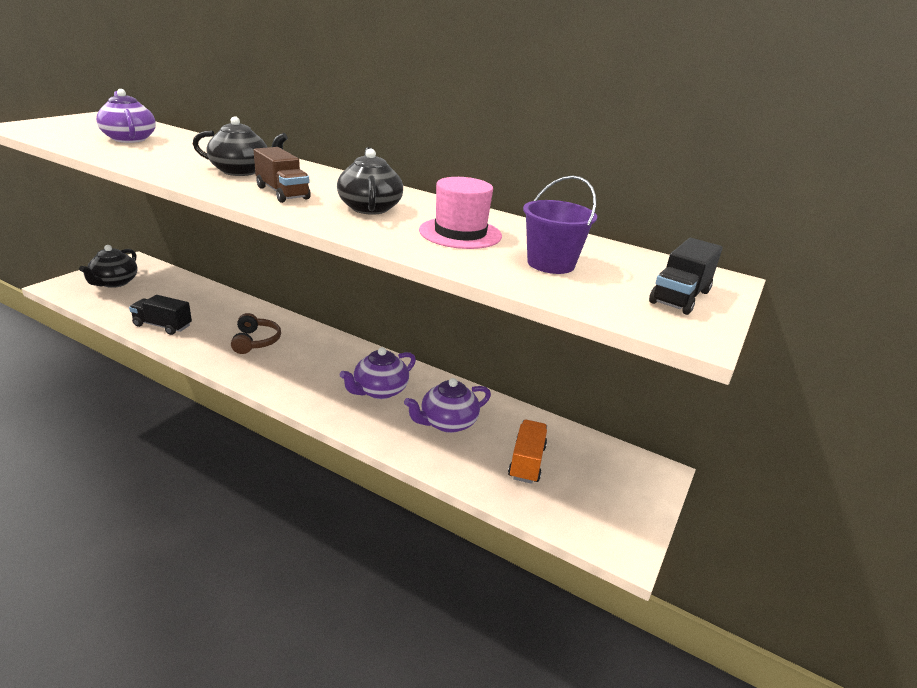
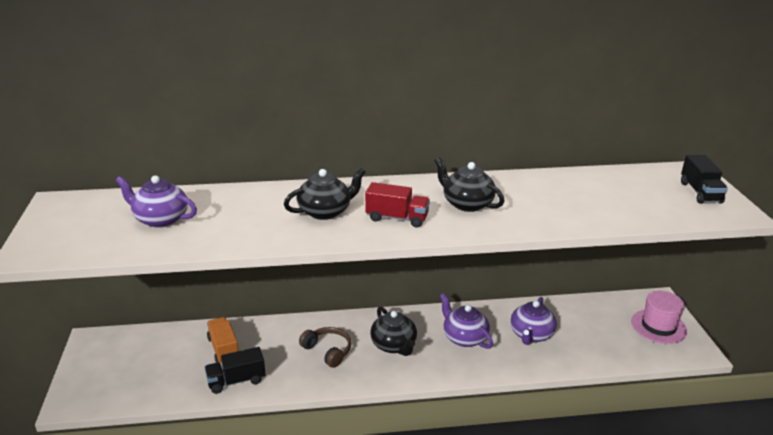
camera: 35 degrees left, 0 degrees up
black teapot [79,245,138,288] -> black teapot moved to [370,307,417,356]
brown truck [254,147,311,203] -> red truck [365,182,430,227]
purple teapot [339,347,416,399] -> purple teapot turned 135 degrees clockwise [440,293,493,349]
pink hat [419,177,502,249] -> pink hat moved to [631,291,687,344]
orange truck [508,420,547,484] -> orange truck moved to [207,317,239,363]
purple bucket [523,176,597,274] -> none

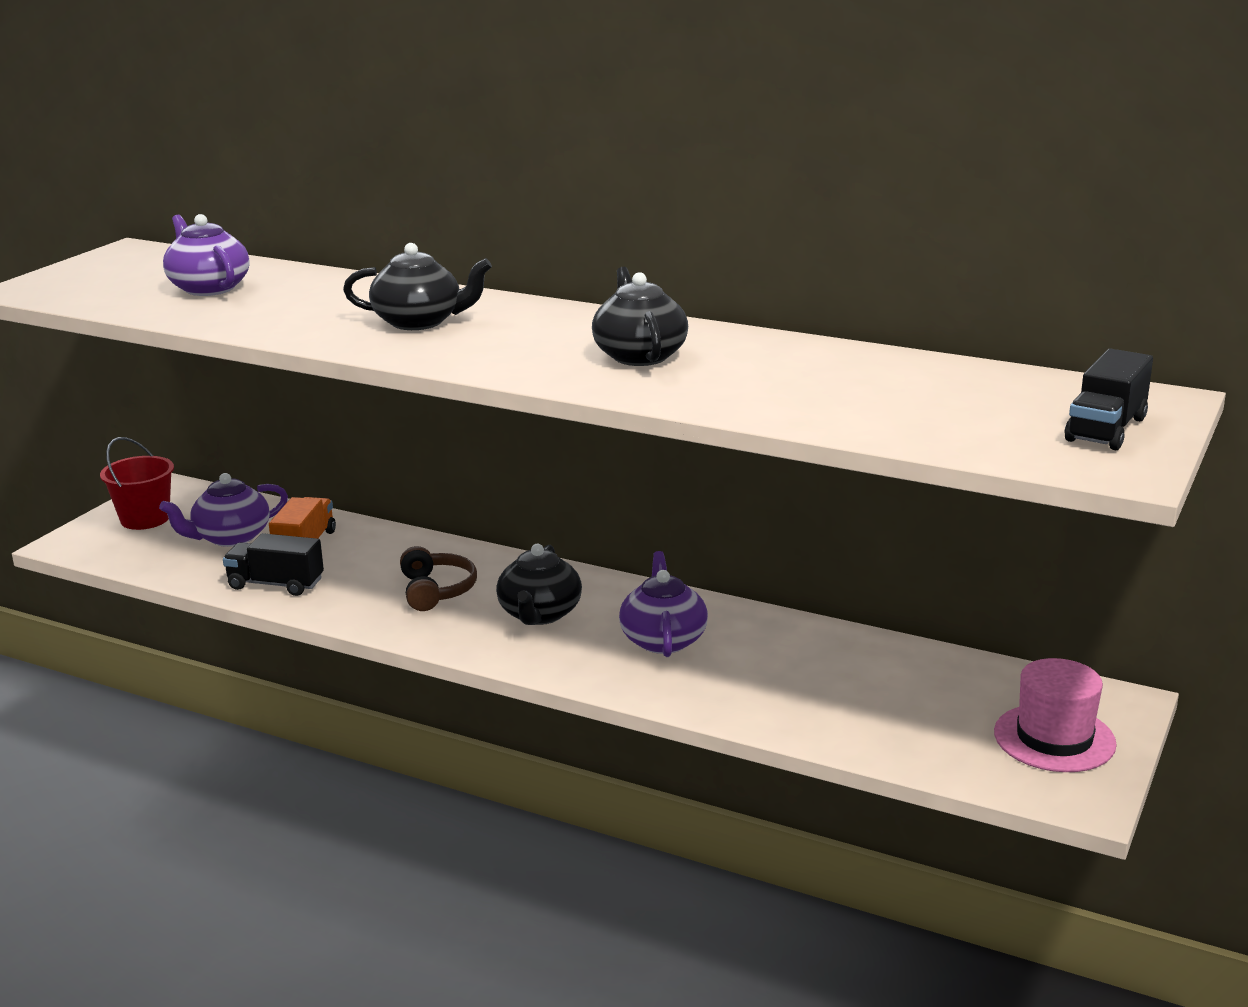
camera: 35 degrees right, 5 degrees down
red truck [365,182,430,227] -> none
purple teapot [510,297,557,345] -> purple teapot moved to [159,473,288,547]
none -> red bucket [100,437,174,530]

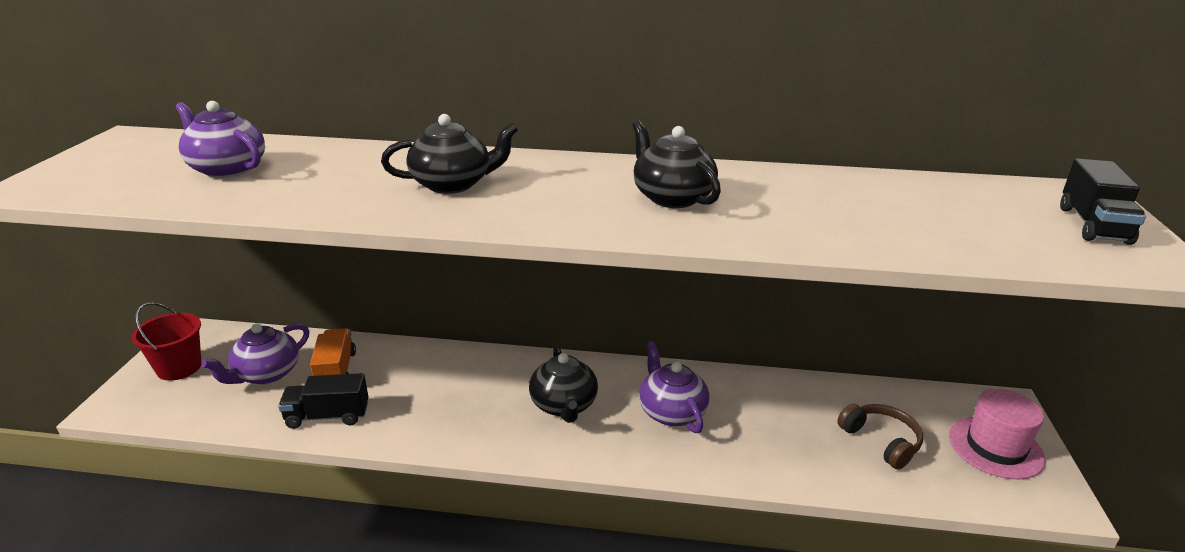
camera: 20 degrees left, 5 degrees up
brown headphones [400,546,477,611] -> brown headphones moved to [837,404,923,469]

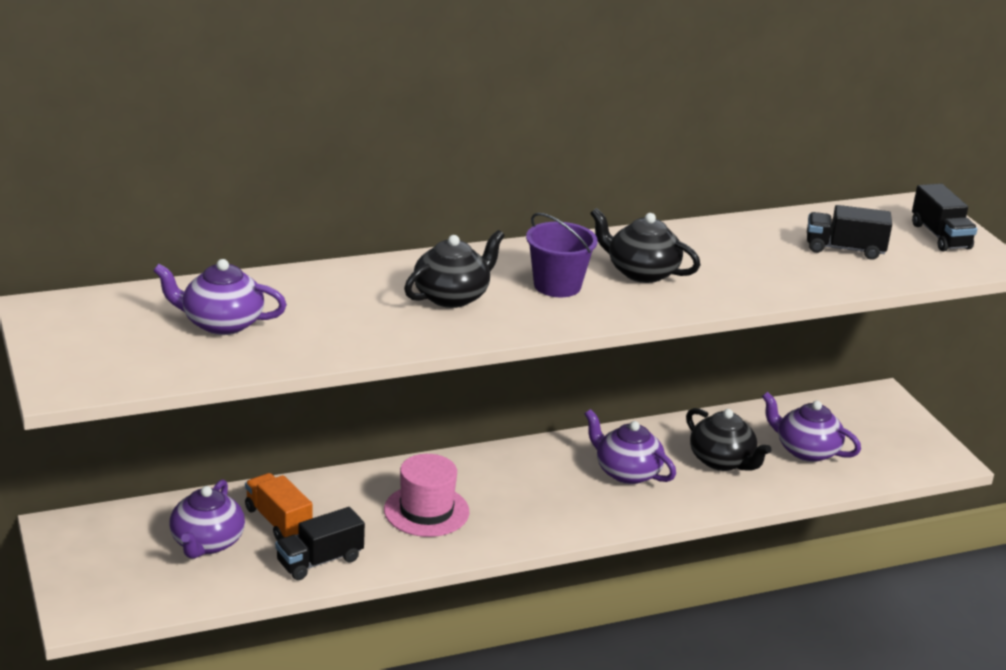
camera: 30 degrees left, 0 degrees up
red bucket [131,302,202,381] -> none
black teapot [529,346,598,423] -> black teapot moved to [686,408,771,471]
brown headphones [837,404,923,469] -> purple teapot [762,392,861,462]
pink hat [949,389,1046,479] -> pink hat moved to [384,454,469,537]
none -> purple bucket [526,213,598,297]
none -> black truck [807,205,892,260]

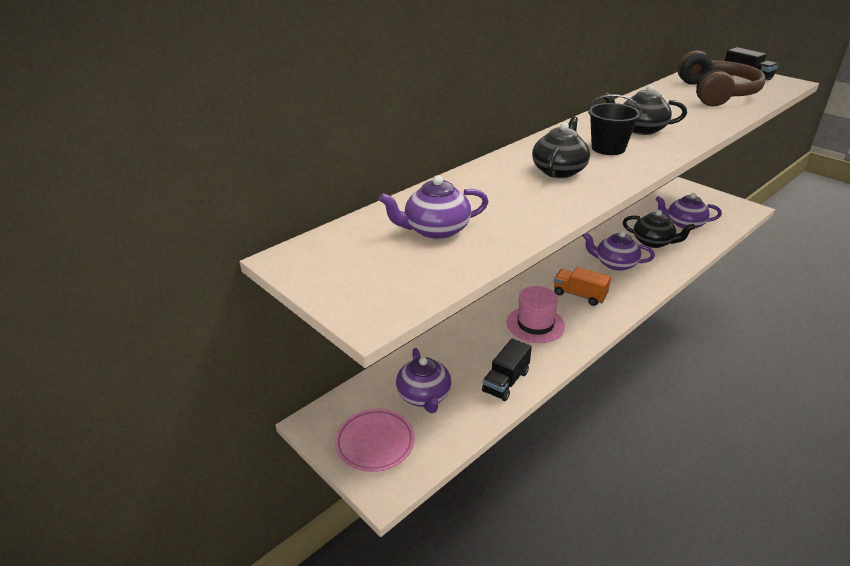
camera: 20 degrees left, 5 degrees up
orange truck [245,473,313,541] -> orange truck moved to [554,267,611,306]
purple bucket [526,213,598,297] -> black bucket [588,94,642,155]
black truck [807,205,892,260] -> brown headphones [677,50,766,106]
none -> pink plate [335,409,415,472]

